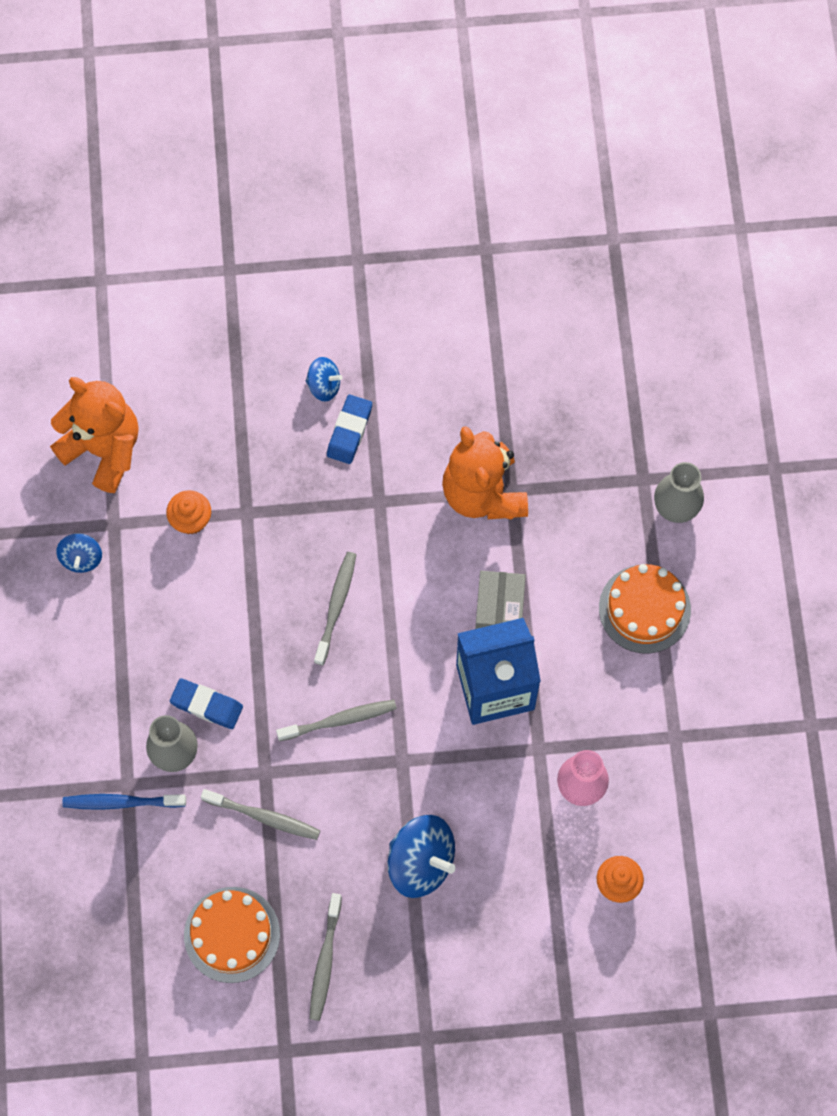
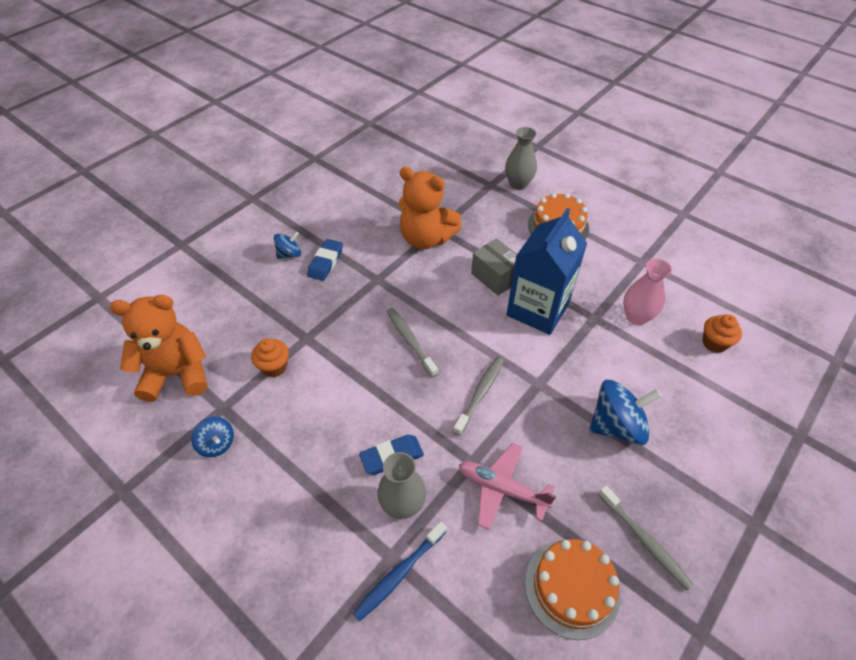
camera: 45 degrees left, 20 degrees down
grey toothbrush [201,789,320,840] -> pink plane [459,443,556,530]
blue eraser [327,395,372,464] -> blue eraser turned 45 degrees clockwise [307,239,343,281]

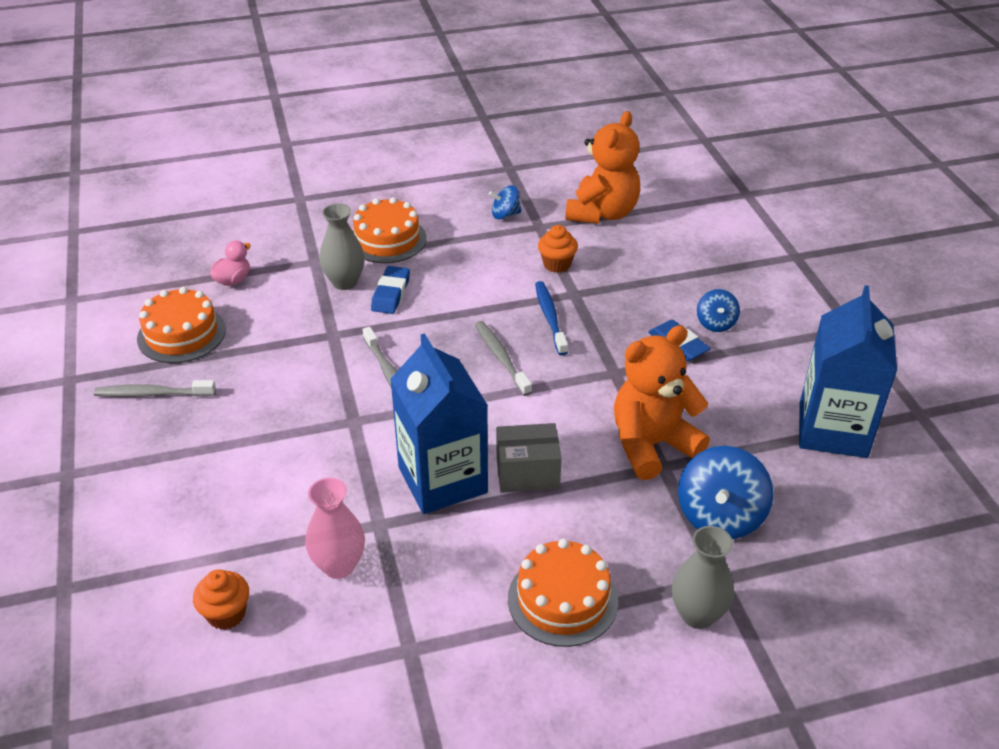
camera: 125 degrees right, 10 degrees down
blue toothbrush [352,521,447,622] -> blue toothbrush moved to [535,281,568,355]
grey toothbrush [387,308,438,377] -> grey toothbrush turned 120 degrees counterclockwise [475,321,532,396]
pink plane [459,443,556,530] -> none
blue spinning top [589,380,662,445] -> blue spinning top moved to [678,446,773,539]
none -> pink duck [210,241,251,286]
none -> orange cake [352,197,427,263]
none -> blue carton [799,285,897,458]

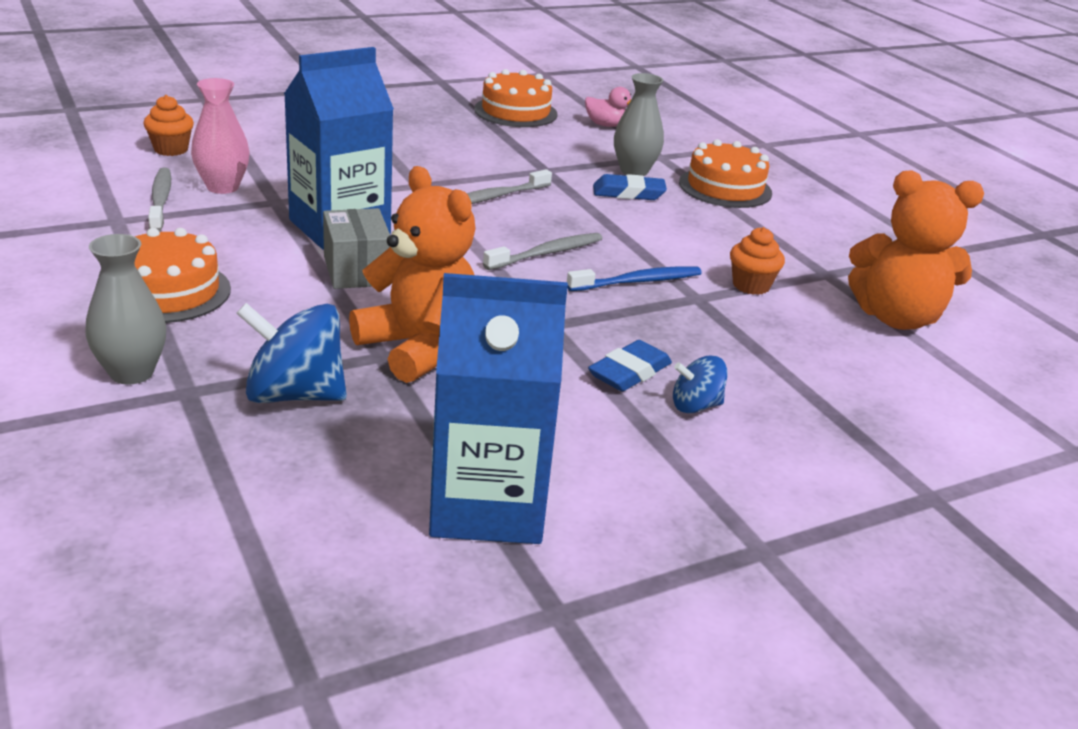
camera: 75 degrees right, 10 degrees down
grey toothbrush [94,380,216,397] -> grey toothbrush moved to [148,168,171,232]
blue spinning top [489,185,521,220] -> none

